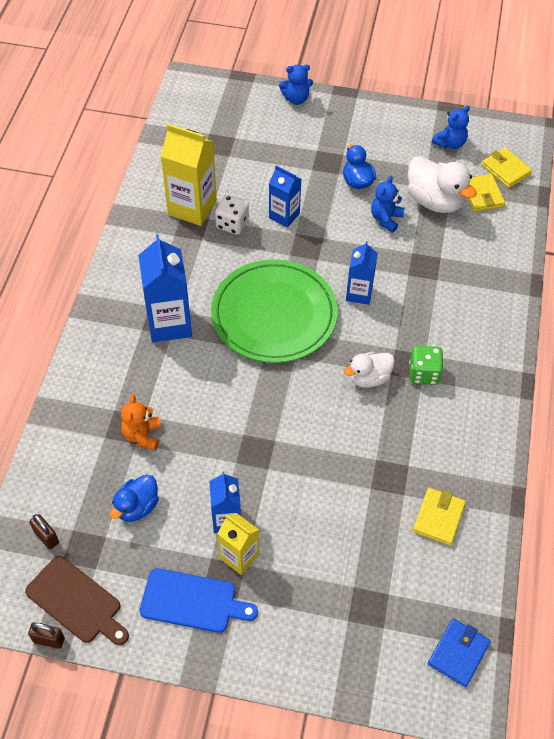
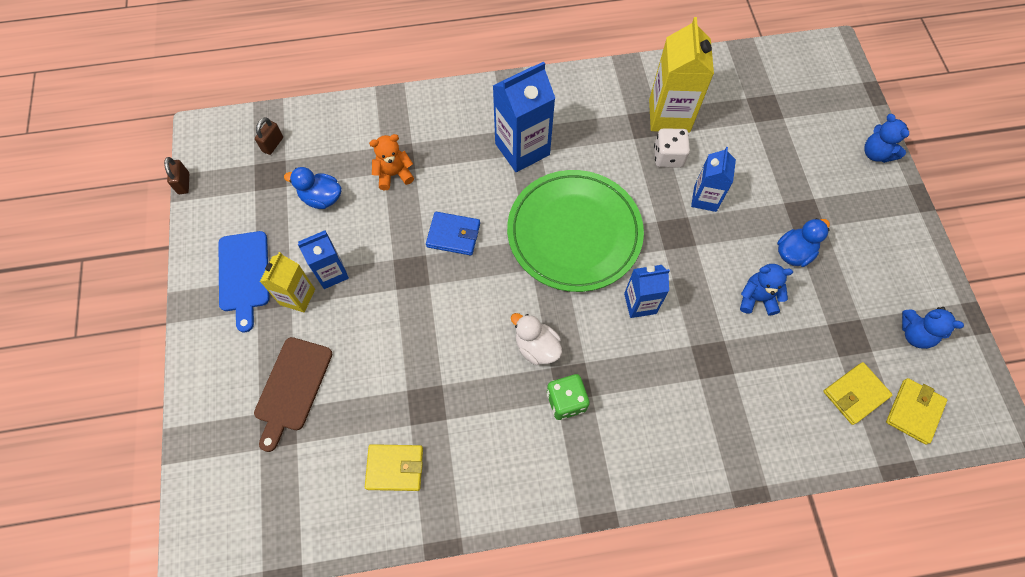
camera: 70 degrees right, 10 degrees up
brown cutting board [25,556,129,645] -> brown cutting board moved to [254,337,332,452]
white duck [408,156,477,213] -> none
blue wallet [428,619,491,687] -> blue wallet moved to [426,212,480,256]

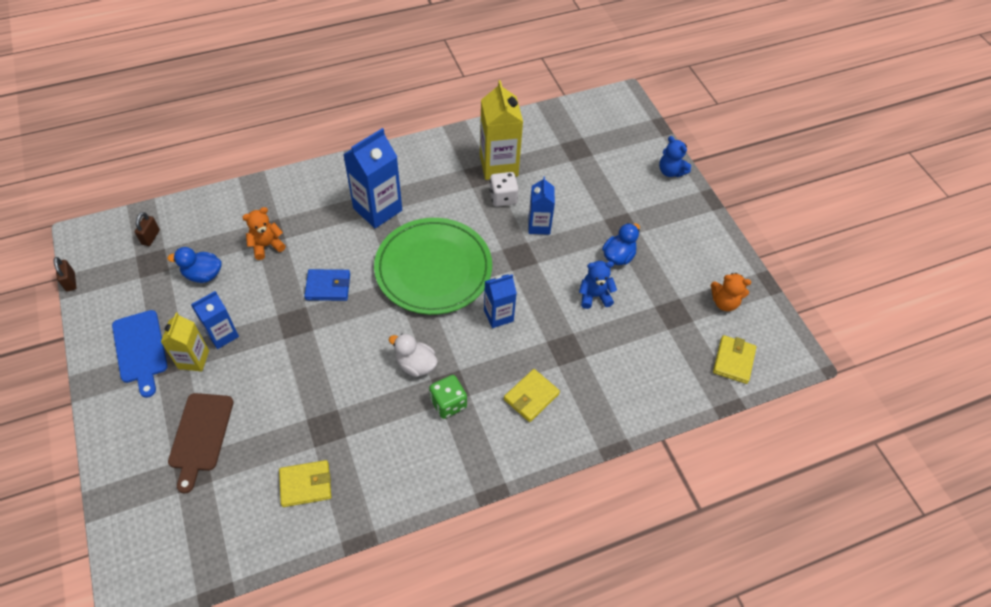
camera: 15 degrees left, 10 degrees down
yellow wallet [823,362,893,425] -> yellow wallet moved to [504,369,560,422]
blue teddy bear [902,307,964,349] -> orange teddy bear [711,273,751,311]

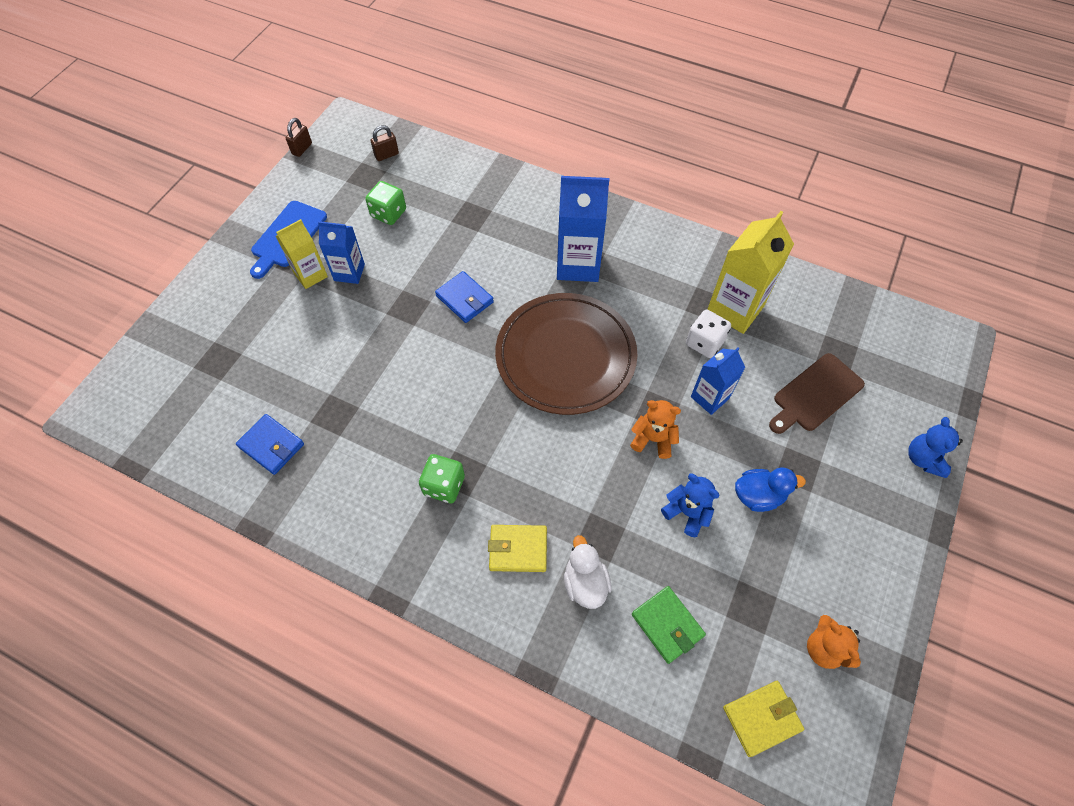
camera: 50 degrees right, 5 degrees up
blue duck [167,247,222,283] -> green dice [365,181,406,225]
brown cutting board [168,393,234,493] -> brown cutting board moved to [769,353,865,434]
orange teddy bear [242,207,286,260] -> orange teddy bear moved to [630,400,681,459]
yellow wallet [279,460,331,507] -> blue wallet [236,414,304,475]
green plate [374,218,492,315] -> brown plate [495,293,637,415]
white duck [389,333,438,377] -> white duck moved to [564,535,611,609]
blue carton [484,274,517,328] -> none
none -> green wallet [632,586,706,664]

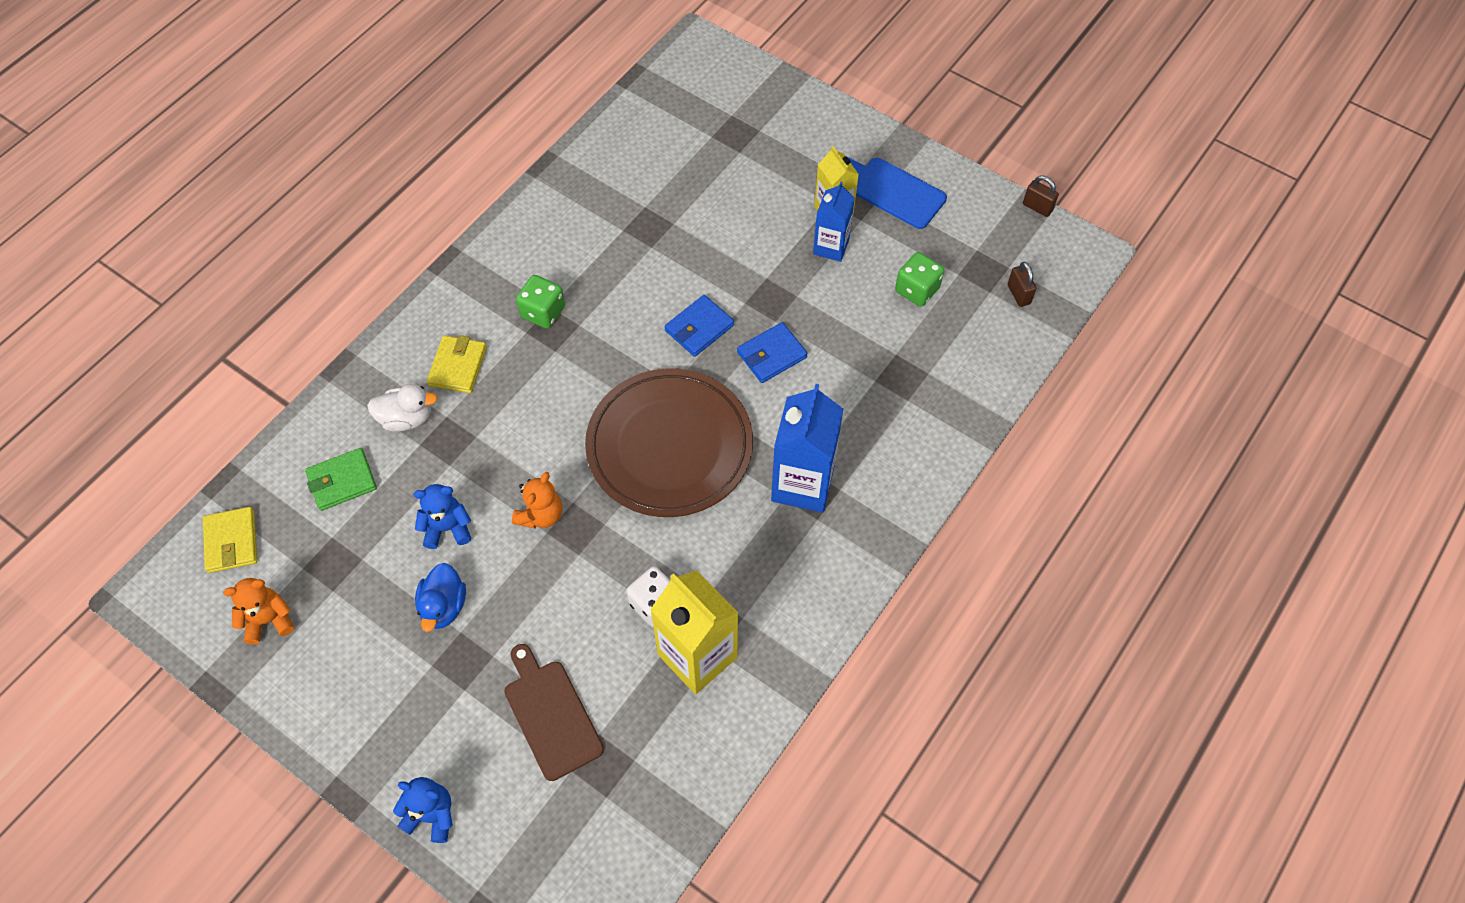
camera: 100 degrees right, 0 degrees up
blue wallet [236,414,304,475] -> blue wallet moved to [665,295,734,357]
blue teddy bear [661,474,720,537] -> blue teddy bear turned 150 degrees counterclockwise [414,484,471,549]
blue carton [691,348,745,415] -> none

